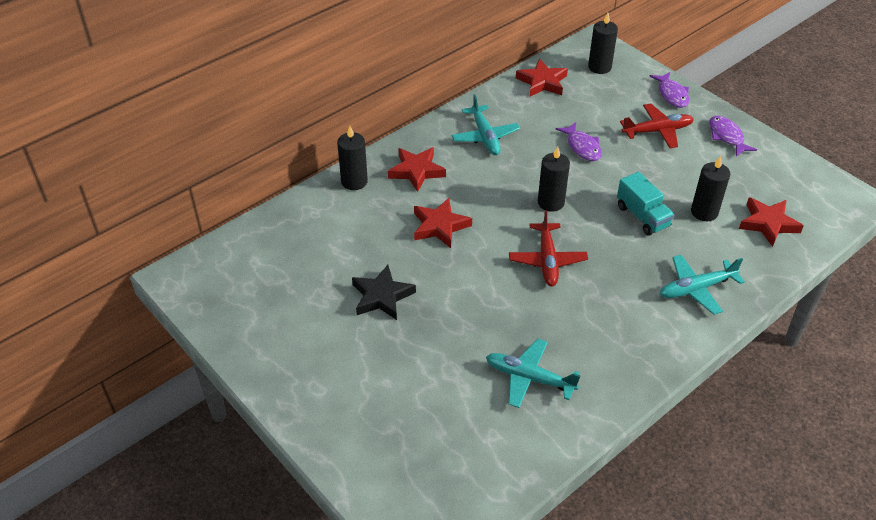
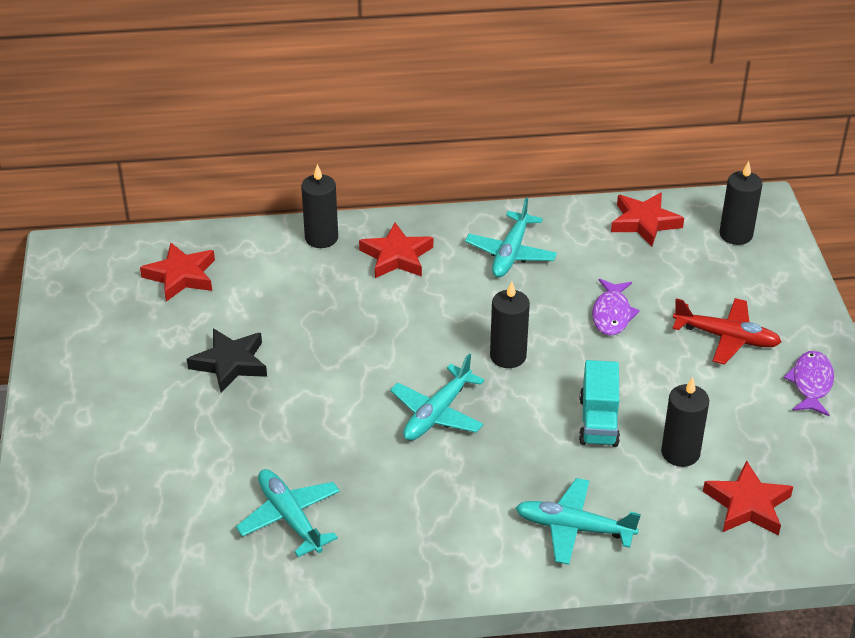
camera: 35 degrees right, 5 degrees down
red star [414,198,472,248] -> red star moved to [140,243,215,302]
red plane [509,210,588,287] -> turquoise plane [390,354,485,441]
purple fish [649,72,689,108] -> none

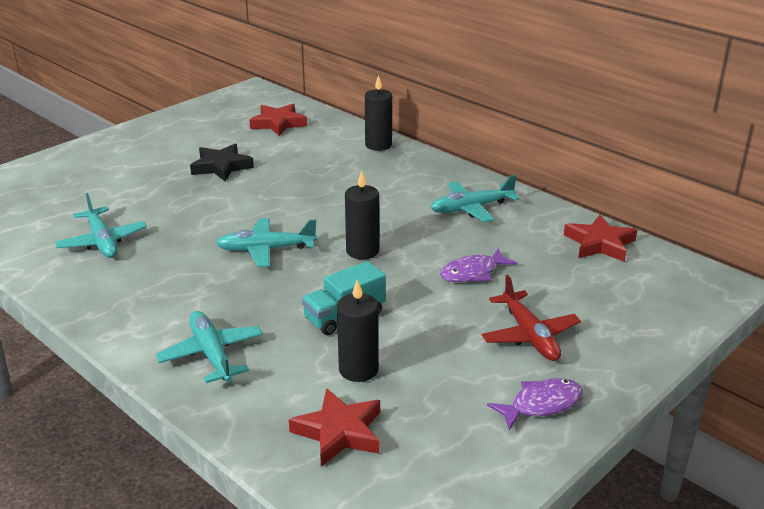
camera: 50 degrees right, 10 degrees down
turquoise plane [236,469,340,557] -> turquoise plane turned 135 degrees clockwise [55,193,147,258]
red star [359,223,433,278] -> none
black candle [720,161,762,245] -> none

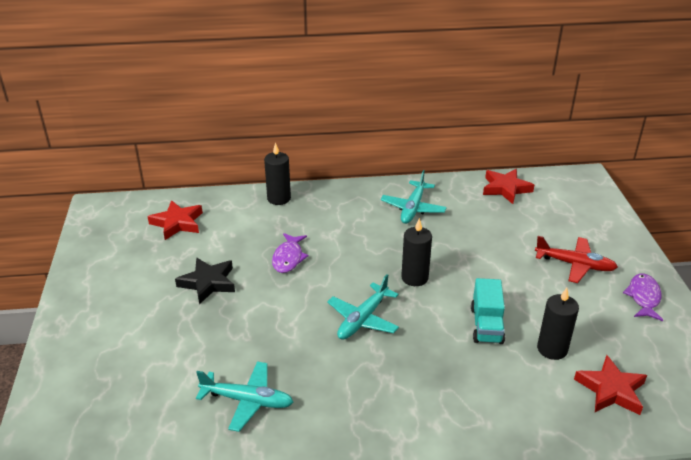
camera: 50 degrees left, 5 degrees up
turquoise plane [156,311,263,383] -> none
purple fish [440,249,518,282] -> purple fish moved to [272,233,309,273]

